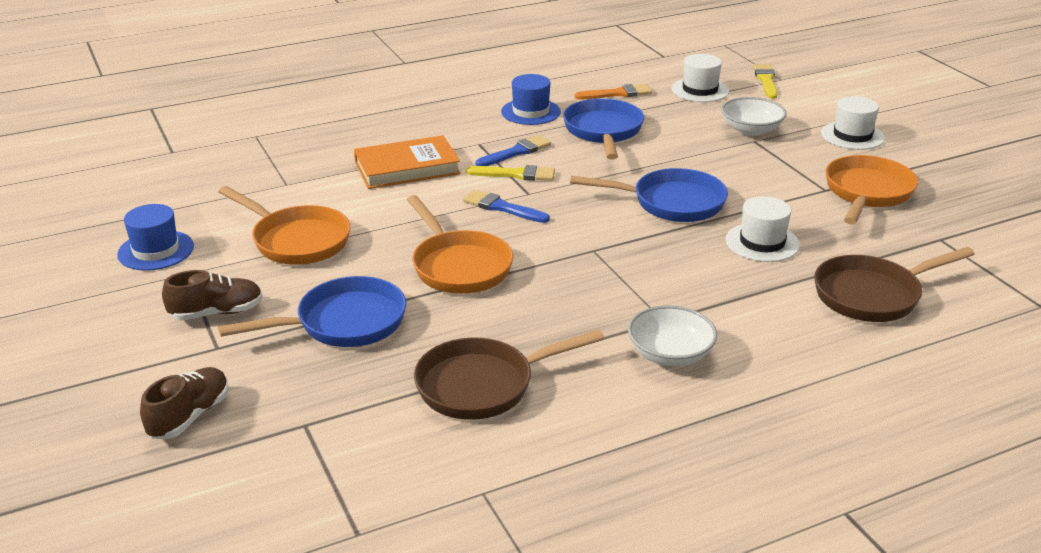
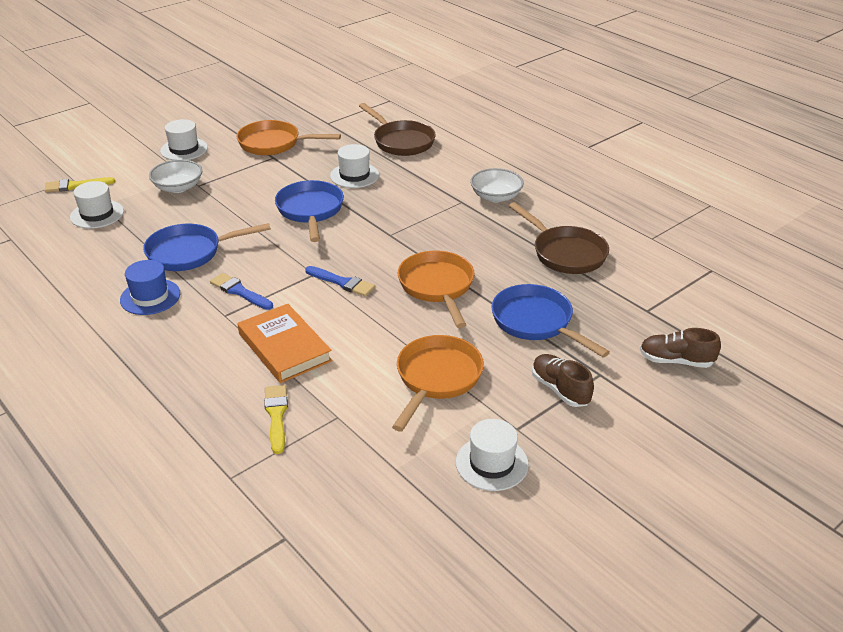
camera: 105 degrees left, 5 degrees up
blue hat [117,204,194,271] -> white hat [456,419,529,491]
orange pan [407,195,513,294] -> orange pan turned 60 degrees counterclockwise [398,251,474,328]
blue brush [463,190,550,223] -> blue brush turned 75 degrees counterclockwise [305,266,375,297]
yellow brush [466,165,555,181] -> yellow brush moved to [264,385,288,454]
orange brush [574,84,652,100] -> none

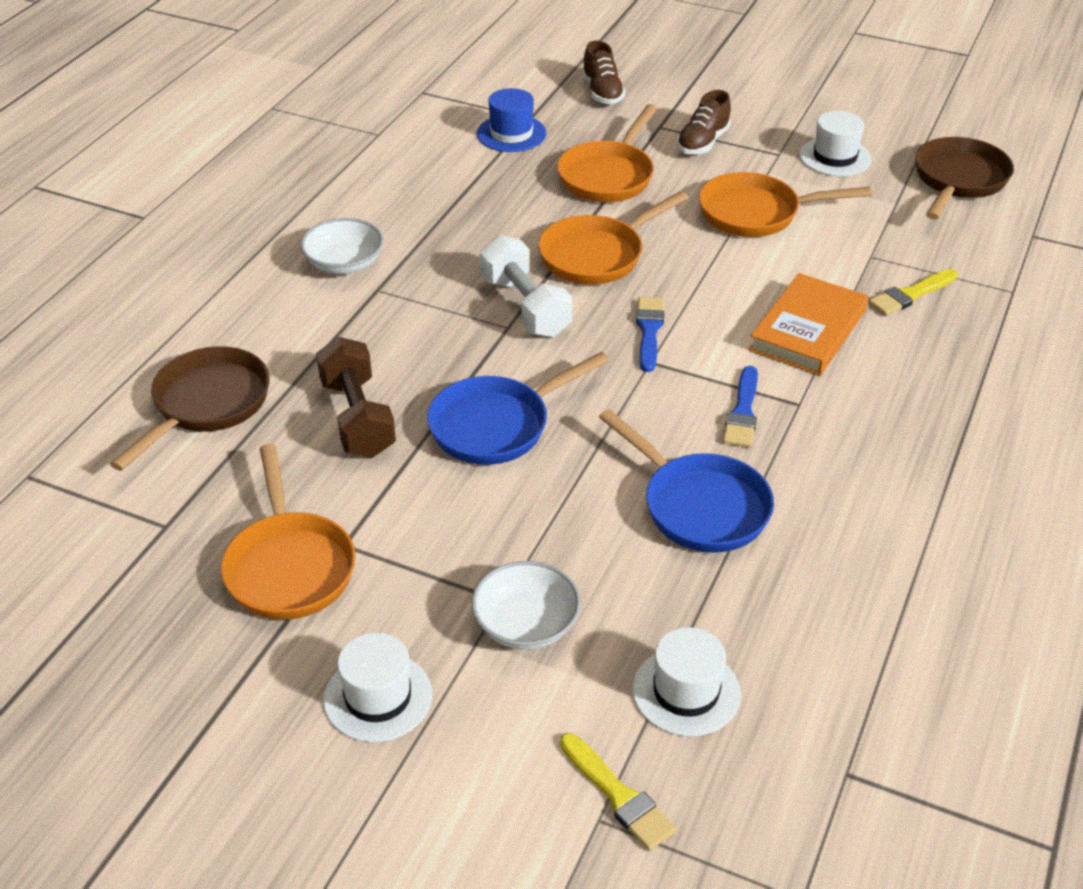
camera: 115 degrees left, 5 degrees up
blue hat [120,260,180,315] -> blue hat moved to [477,88,546,152]
white hat [330,144,379,188] -> brown dumbbell [316,337,396,458]
blue pan [491,284,610,357] -> orange pan [557,104,657,202]
brown pan [509,202,609,274] -> brown pan moved to [915,137,1014,220]
none -> white dumbbell [480,235,573,337]

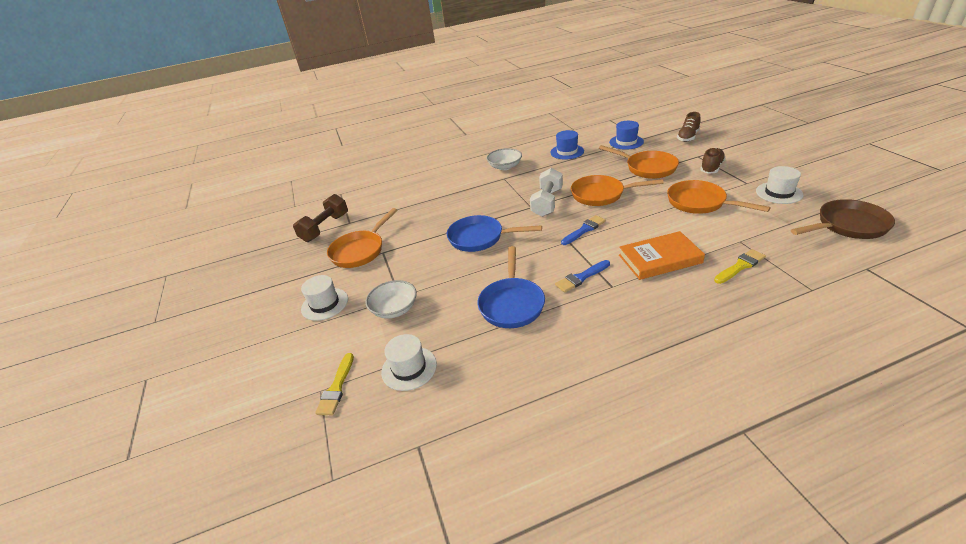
camera: 50 degrees right, 5 degrees down
brown pan [110,346,270,471] -> none
brown dumbbell [316,337,396,458] -> brown dumbbell moved to [293,194,348,242]
orange pan [557,104,657,202] -> orange pan turned 120 degrees counterclockwise [599,145,679,179]
brown shoe [677,90,731,154] -> brown shoe turned 135 degrees clockwise [700,148,726,174]
yellow brush [868,269,958,316] -> yellow brush turned 135 degrees clockwise [714,249,766,284]
none -> blue hat [550,130,584,160]

